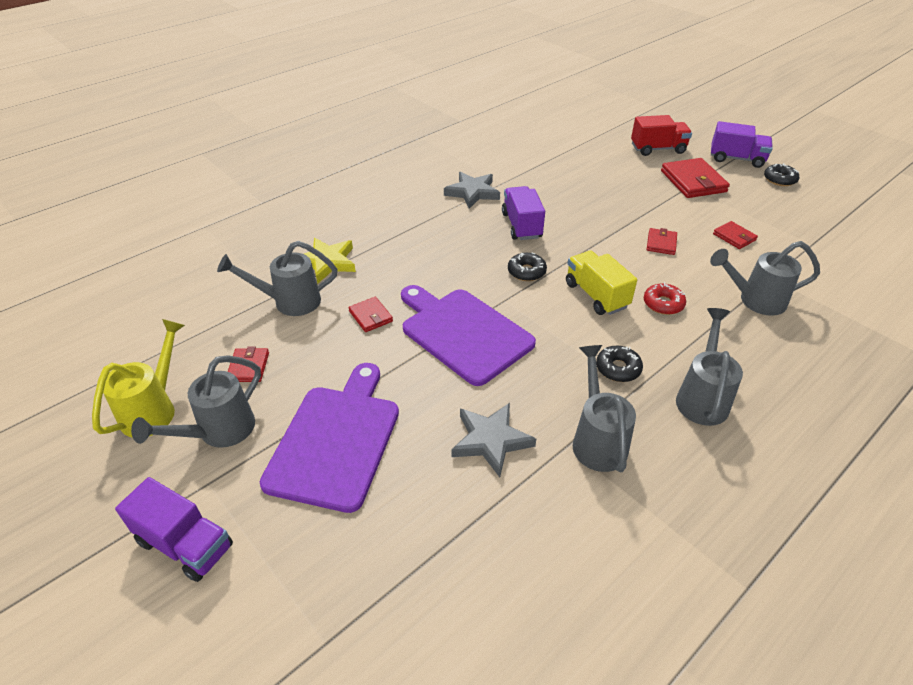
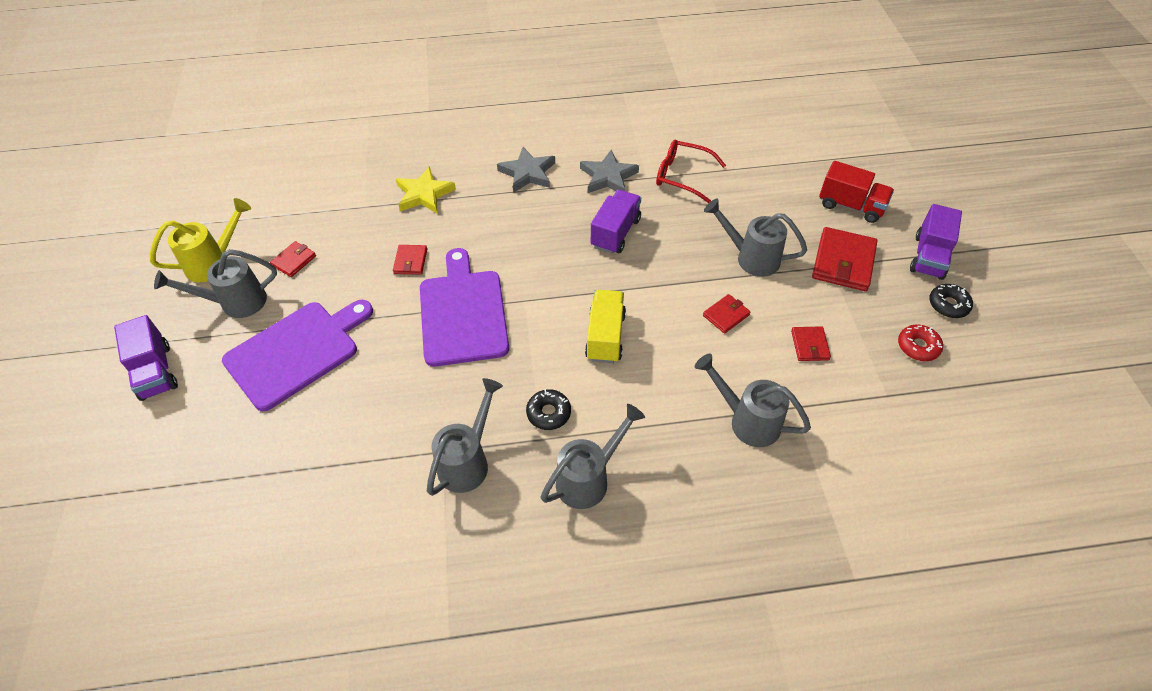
camera: 35 degrees right, 10 degrees up
grey watering can [217,241,337,316] -> grey watering can moved to [704,198,807,277]
grey star [451,403,536,477] -> grey star moved to [497,147,555,193]
black donut [508,252,547,281] -> none
red donut [644,282,686,315] -> red donut moved to [898,324,943,361]
purple truck [711,121,773,168] -> purple truck turned 60 degrees clockwise [910,204,962,280]
none -> red glasses [656,140,726,203]

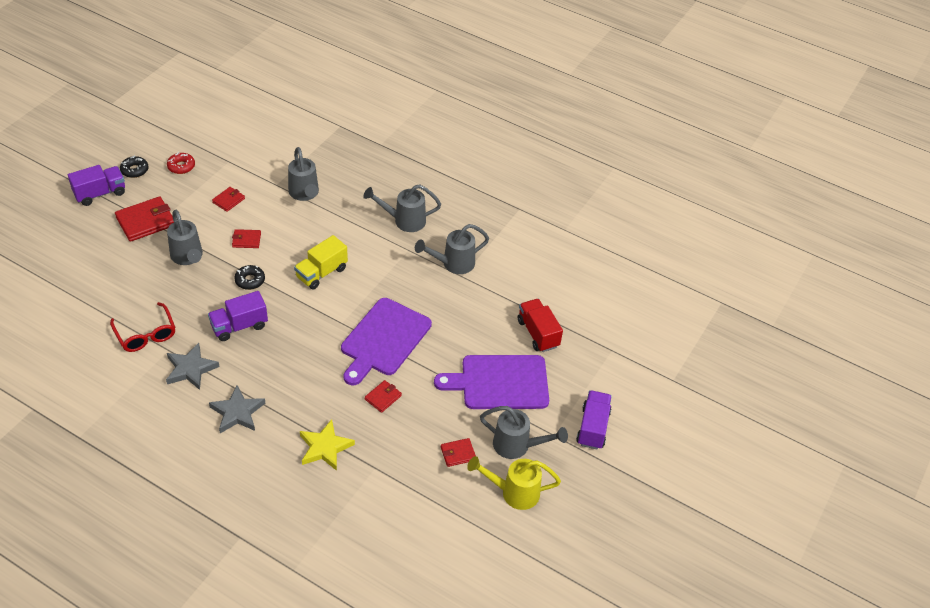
camera: 145 degrees left, 5 degrees down
black donut [526,389,571,430] -> black donut moved to [234,265,265,290]
red truck [819,161,894,223] -> red truck moved to [518,299,563,352]

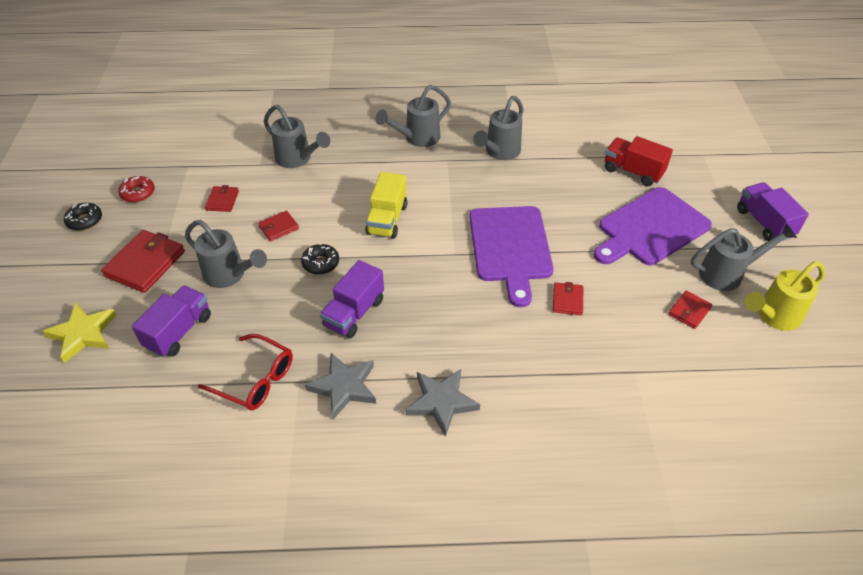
camera: 30 degrees left, 0 degrees up
purple truck [68,165,125,206] -> purple truck moved to [132,285,211,357]
yellow star [300,419,355,471] -> yellow star moved to [42,303,117,363]

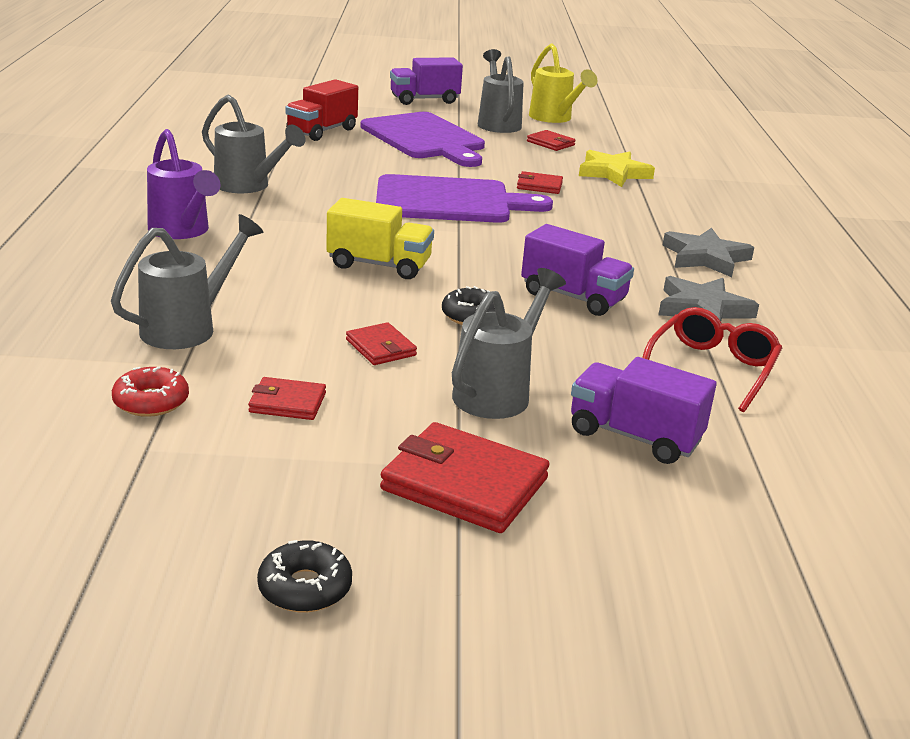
camera: 90 degrees left, 20 degrees down
yellow star [42,303,117,363] -> yellow star moved to [579,150,655,187]
red donut [118,176,155,203] -> red donut moved to [112,366,189,417]
grey watering can [376,85,451,147] -> purple watering can [147,129,221,239]

